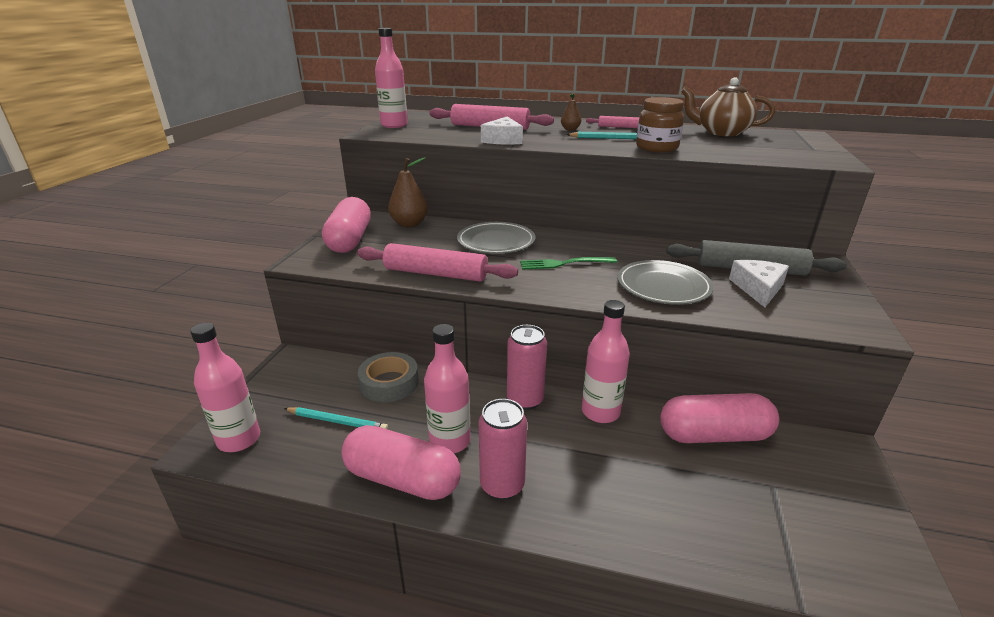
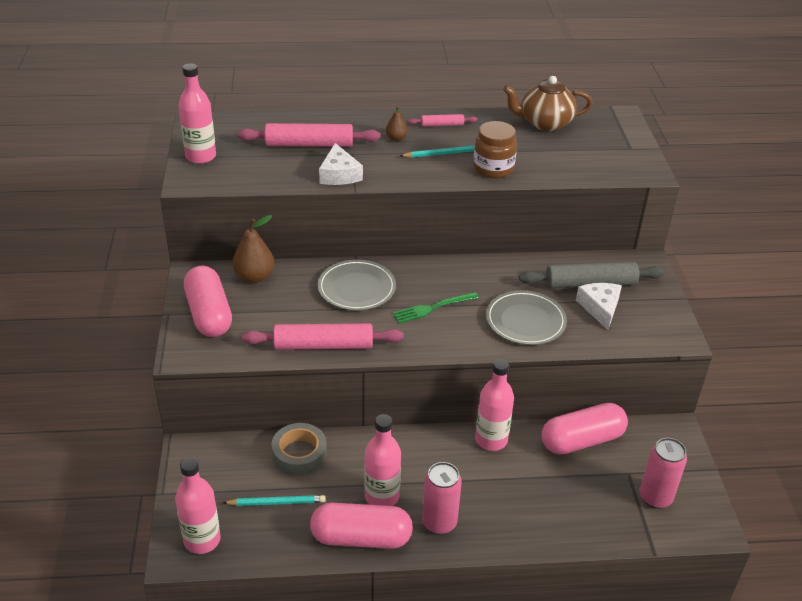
camera: 20 degrees left, 10 degrees up
pink can [507,325,547,410] -> pink can moved to [639,438,687,509]

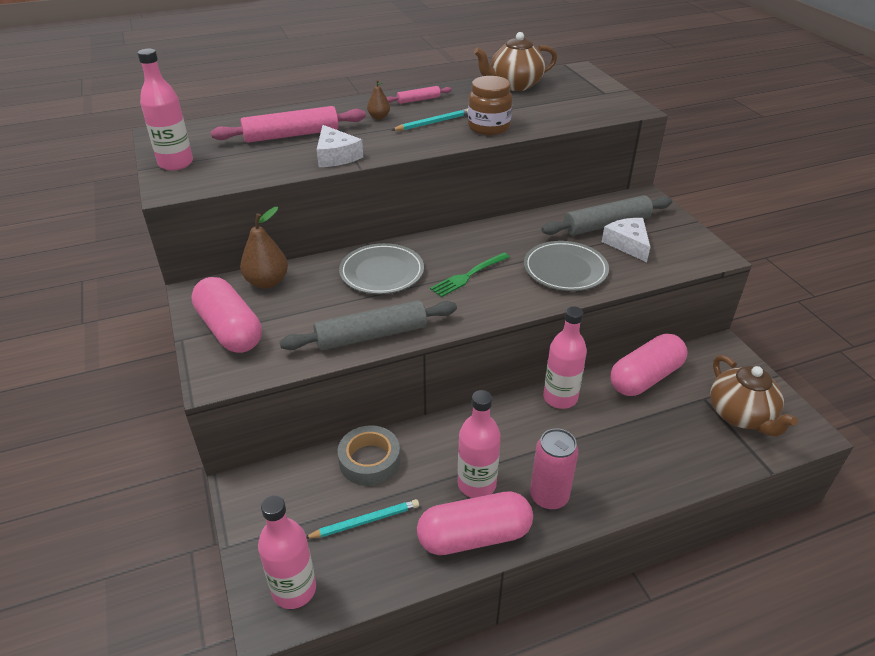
camera: 15 degrees left, 0 degrees up
pink rolling pin [242,323,404,350] -> grey rolling pin [279,300,457,350]
pink can [639,438,687,509] -> brown teapot [710,355,798,437]

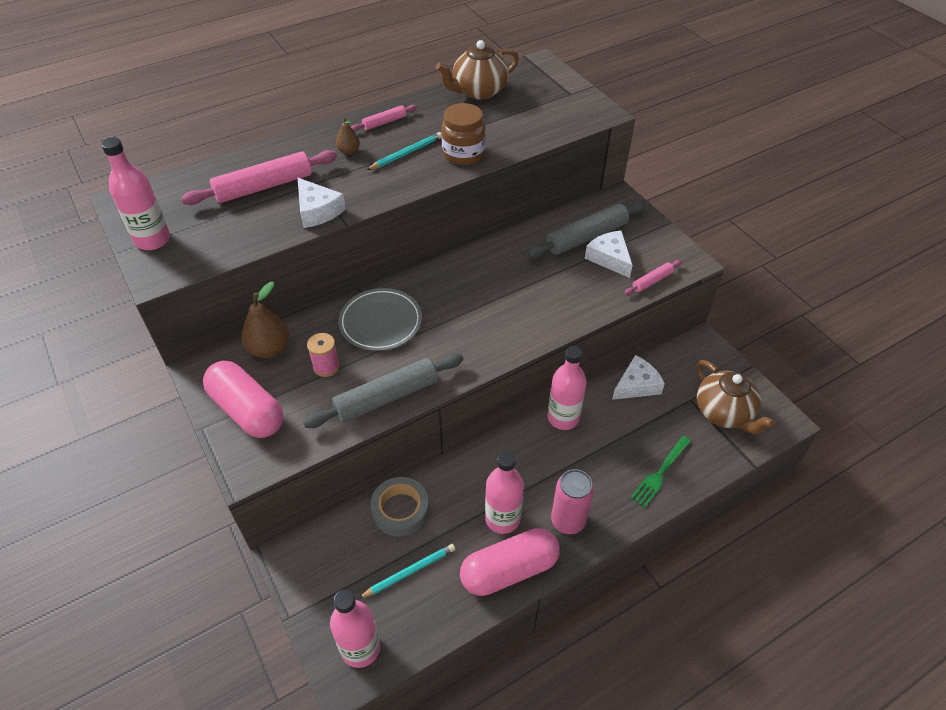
camera: 10 degrees left, 10 degrees up
green fork [430,252,509,297] -> green fork moved to [630,436,691,508]
grey plate [524,241,609,291] -> none
pink capsule [610,334,688,396] -> white cheese [612,355,665,400]
none -> pink spool [307,333,340,377]
none -> pink rolling pin [624,260,682,295]

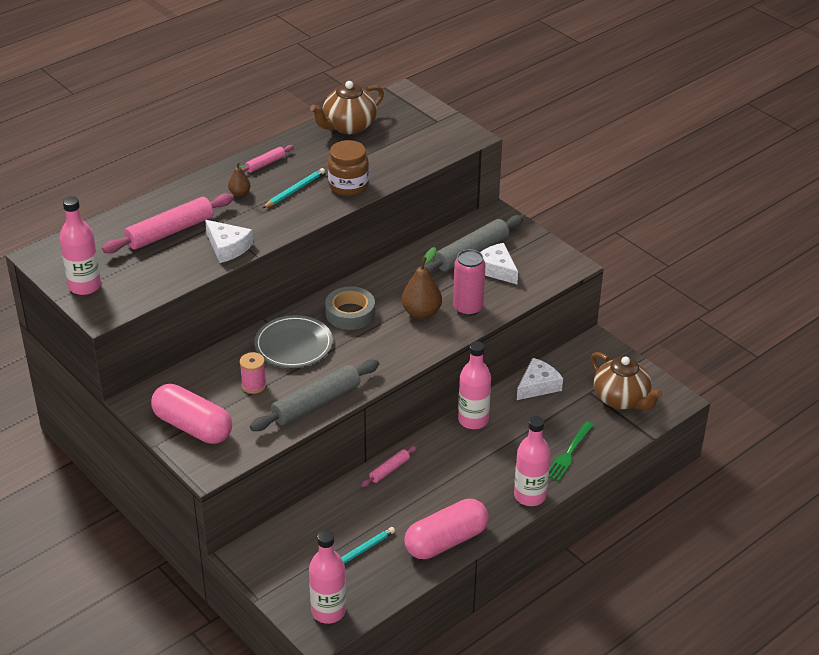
camera: 10 degrees left, 10 degrees down
brown pear [242,282,289,358] -> brown pear moved to [402,247,442,319]
grey tape [371,477,429,537] -> grey tape moved to [325,286,375,330]
pink bottle [485,451,524,534] -> pink bottle moved to [514,416,550,506]
pink can [551,469,594,534] -> pink can moved to [453,249,486,316]
pink rolling pin [624,260,682,295] -> pink rolling pin moved to [361,445,418,487]

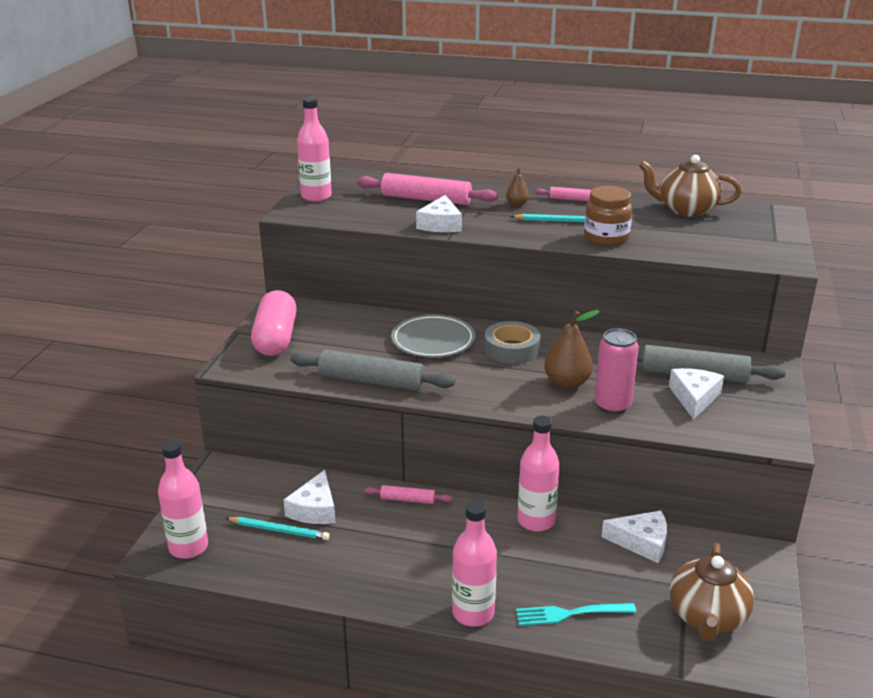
camera: 55 degrees right, 10 degrees down
pink spool [240,352,266,394] -> none
pink capsule [404,499,489,559] -> none
green fork [549,421,594,481] -> turquoise fork [516,603,637,626]
none -> white cheese [283,470,335,524]

